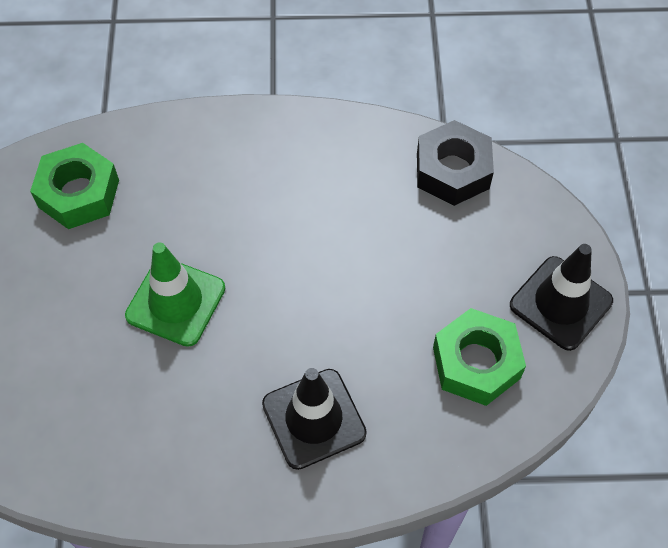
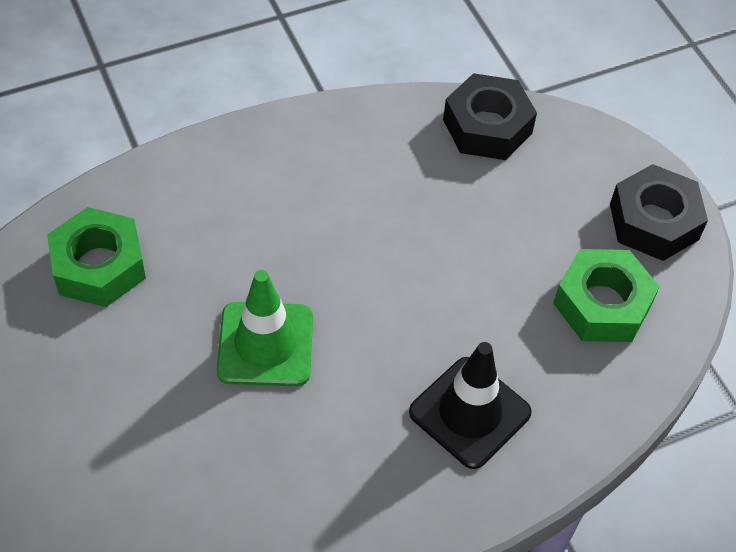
camera: 25 degrees left, 5 degrees down
black traffic cone [510,244,613,351] -> black nut [610,164,708,261]

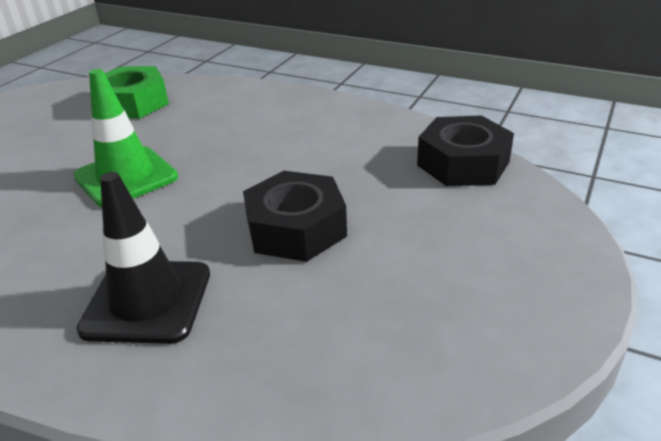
camera: 55 degrees right, 20 degrees down
green nut [553,249,660,342] -> none
black nut [610,164,708,261] -> black nut moved to [243,171,347,262]

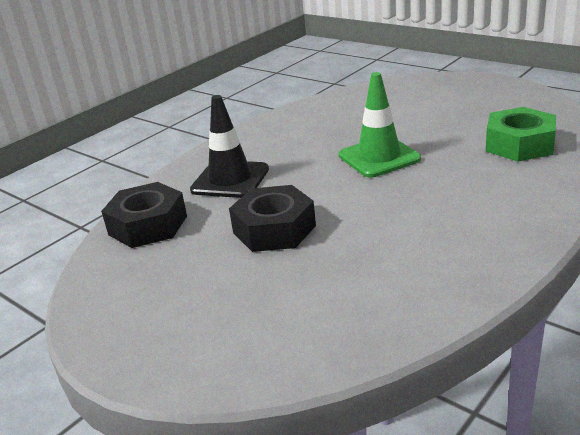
camera: 105 degrees right, 5 degrees down
black nut [417,115,514,186] -> black nut moved to [101,182,187,248]

